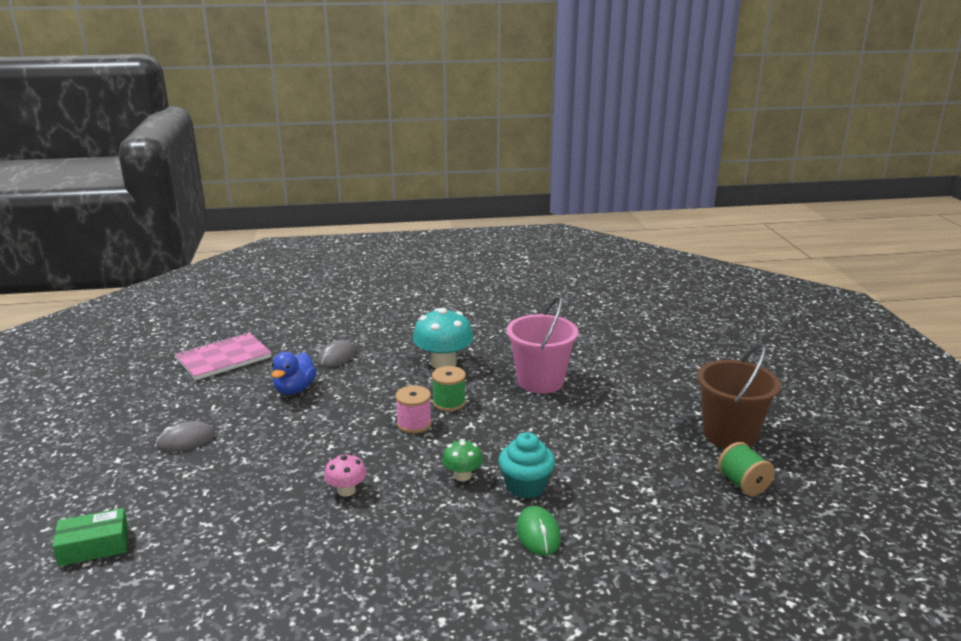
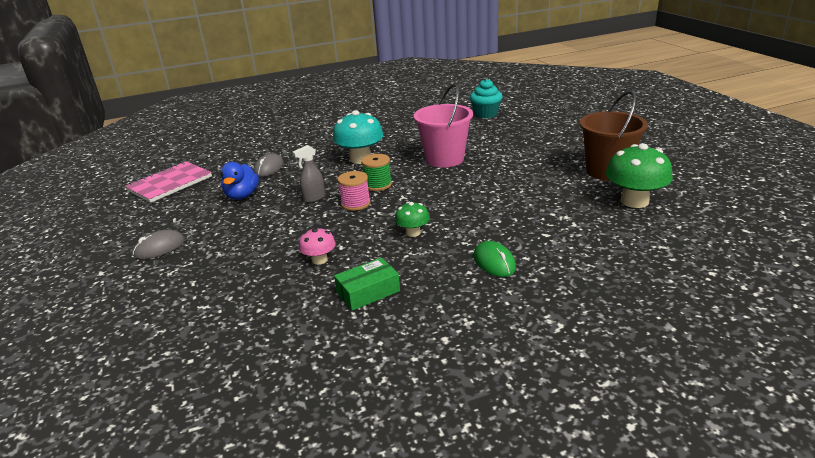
camera: 10 degrees left, 5 degrees up
green box [52,508,128,566] -> green box moved to [334,258,400,311]
turquoise cupcake [498,432,555,498] -> turquoise cupcake moved to [470,79,502,118]
green spool [718,442,775,496] -> green mushroom [606,143,673,208]
none -> grey spray bottle [292,145,325,203]

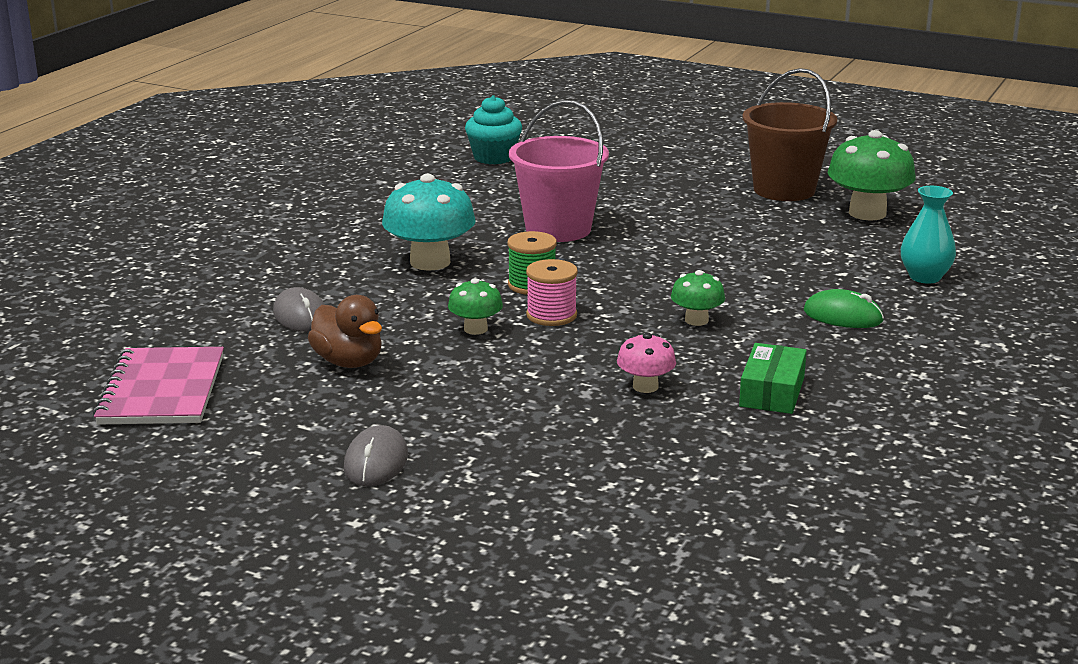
camera: 45 degrees left, 5 degrees down
blue duck [221,162,259,200] -> brown duck [308,295,382,368]
grey spray bottle [292,145,325,203] -> green mushroom [448,278,503,335]
none -> turquoise vase [901,186,956,283]

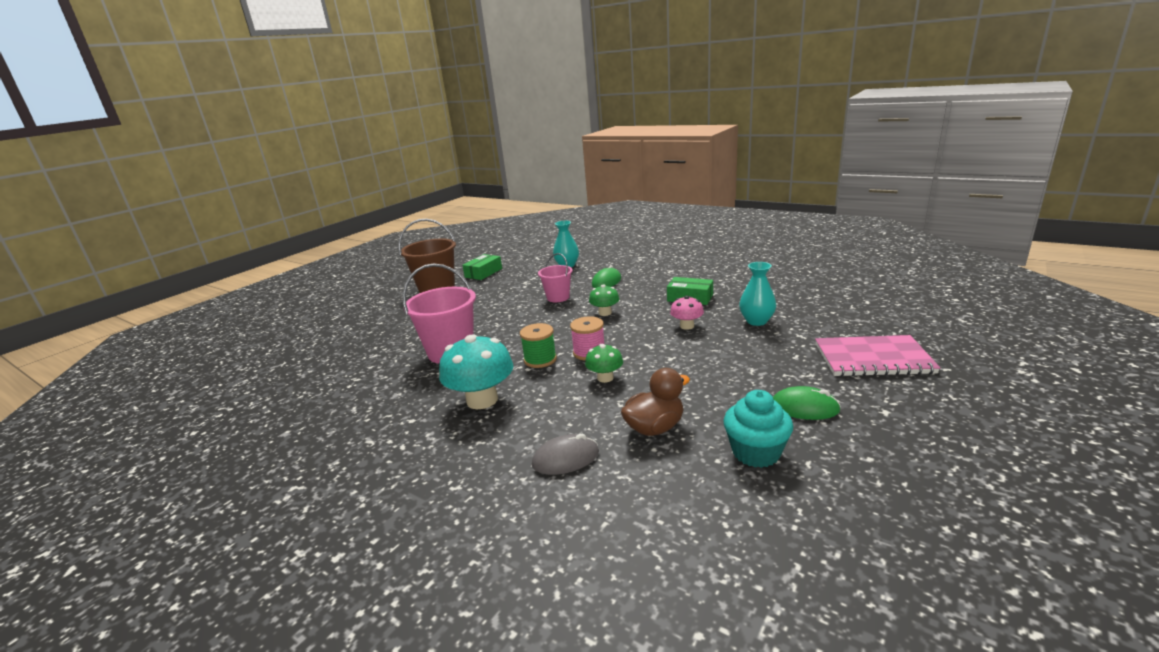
camera: 80 degrees left, 0 degrees up
pink notebook [93,347,224,425] -> pink notebook moved to [815,335,940,377]
grey mouse [344,425,408,486] -> green mouse [773,386,841,420]
turquoise cupcake [465,95,522,164] -> turquoise cupcake moved to [723,390,793,468]
green mushroom [827,130,916,221] -> green box [462,254,502,280]
none -> pink bucket [538,253,573,302]
none -> turquoise vase [739,262,776,326]

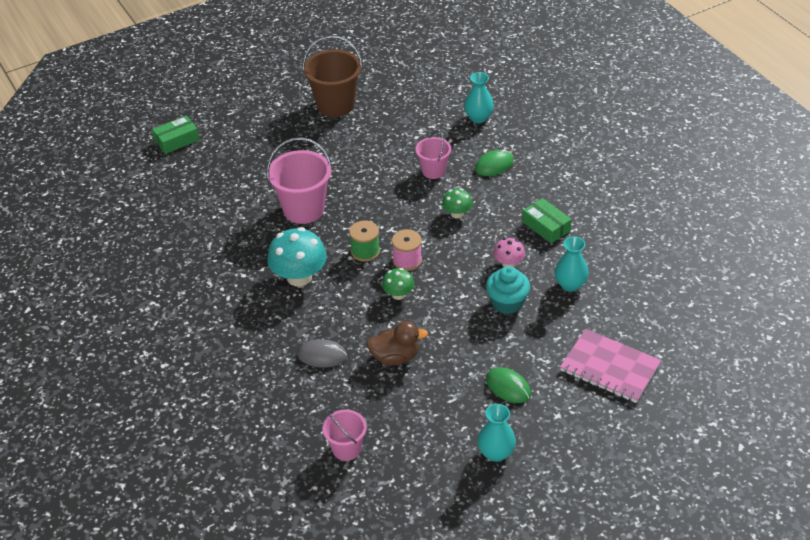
camera: 25 degrees right, 20 degrees up
green box [462,254,502,280] -> green box moved to [152,115,200,154]
turquoise cupcake [723,390,793,468] -> turquoise cupcake moved to [486,266,530,314]
none -> pink bucket [322,409,367,461]
none -> turquoise vase [477,404,516,462]

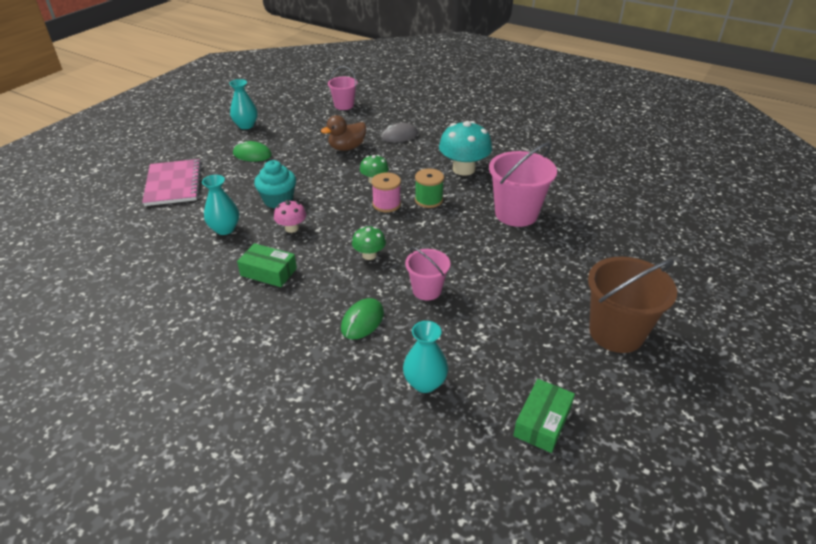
camera: 150 degrees right, 5 degrees down
green box [152,115,200,154] -> green box moved to [513,379,575,453]
pink notebook [560,329,661,403] -> pink notebook turned 75 degrees clockwise [142,159,202,206]

